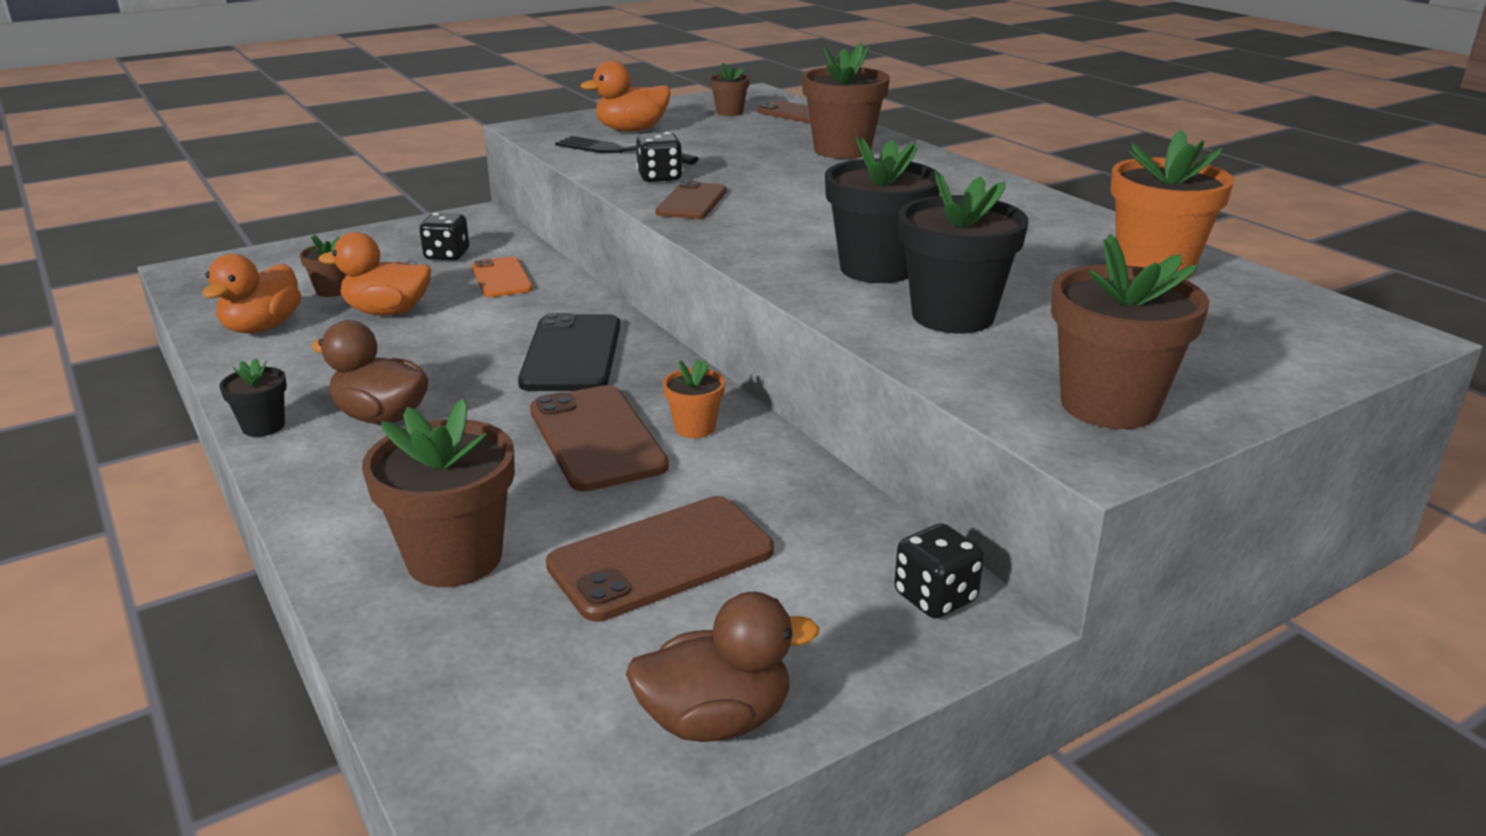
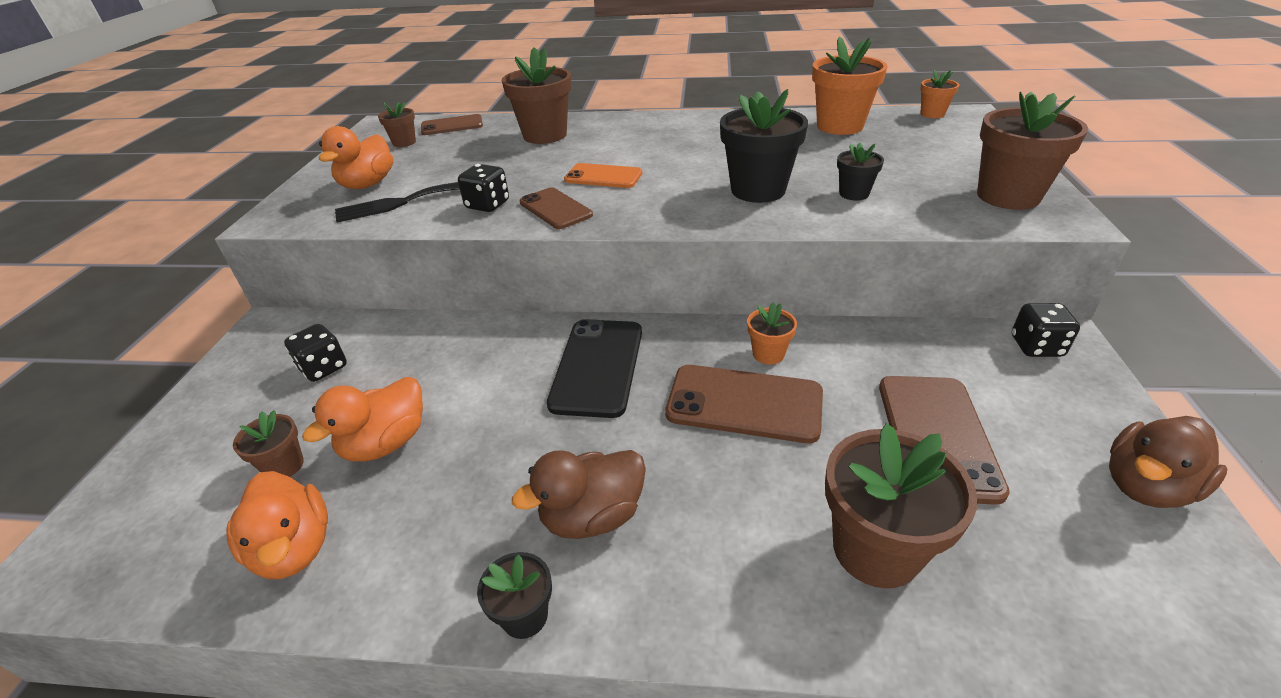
camera: 50 degrees left, 10 degrees up
orange phone [472,257,533,297] -> orange phone moved to [564,163,642,188]
black phone [518,313,620,391] -> black phone turned 60 degrees clockwise [547,319,642,418]
brown duck [626,592,820,742] -> brown duck turned 150 degrees counterclockwise [1109,416,1227,508]
black flower pot [898,170,1028,334] -> black flower pot [837,143,884,200], size x0.52
none -> orange flower pot [920,70,959,118]

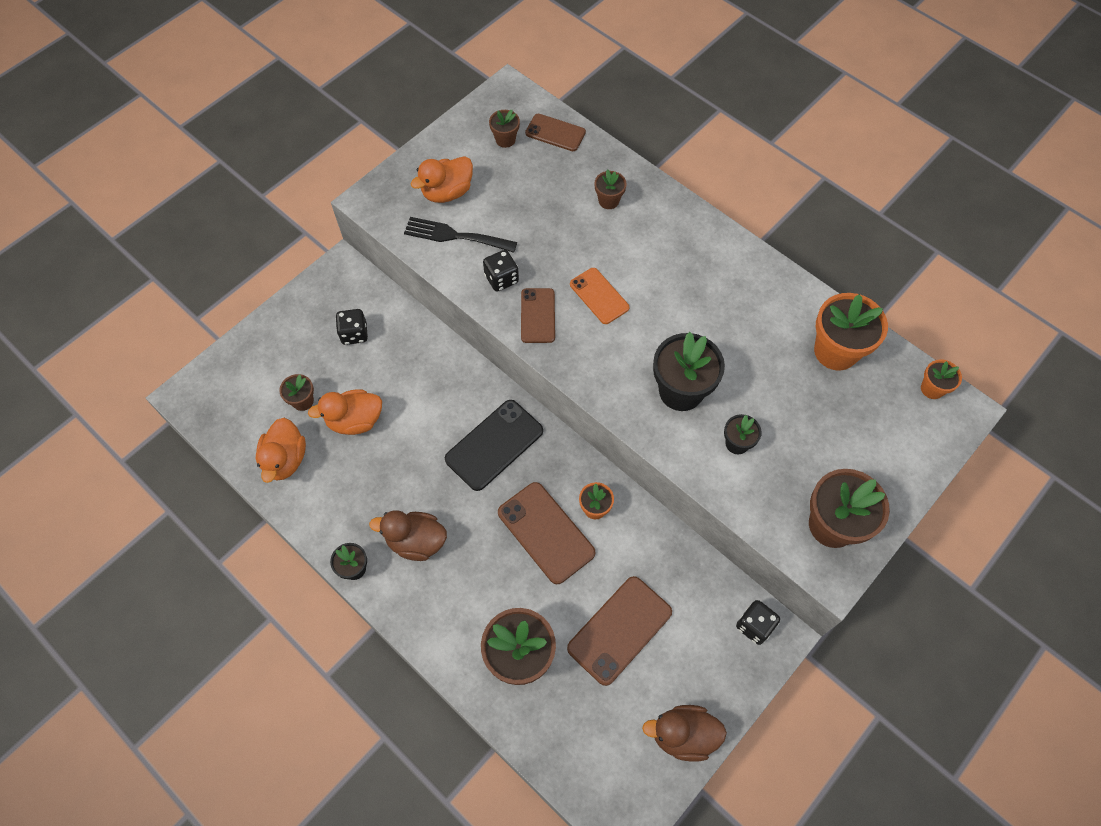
camera: 35 degrees right, 25 degrees up
brown flower pot [501,47,572,144] -> brown flower pot [594,169,627,209], size x0.52

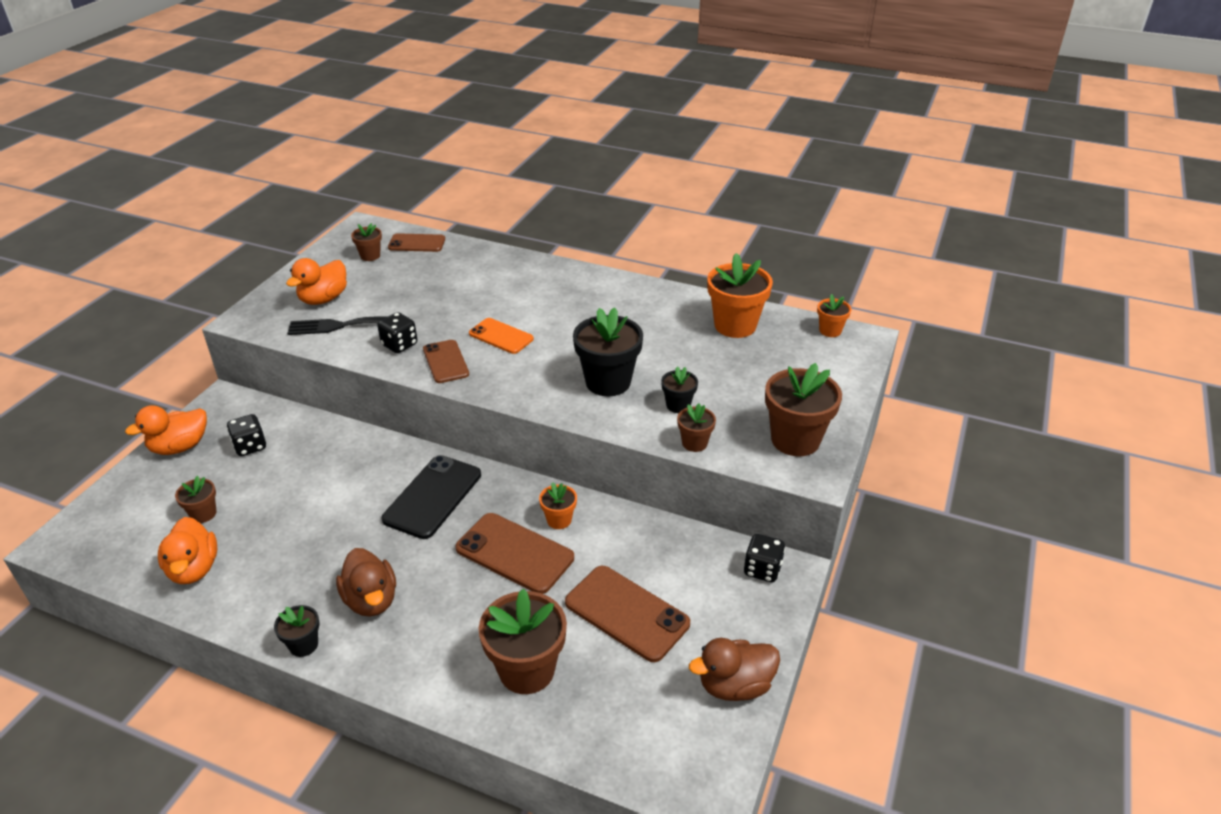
camera: 20 degrees left, 25 degrees down
orange duck [308,389,382,435] -> orange duck moved to [125,405,207,455]
brown duck [369,510,447,561] -> brown duck turned 105 degrees counterclockwise [336,548,396,617]
brown phone [567,576,672,686] -> brown phone turned 75 degrees counterclockwise [565,566,690,662]
brown flower pot [594,169,627,209] -> brown flower pot moved to [677,404,716,452]

